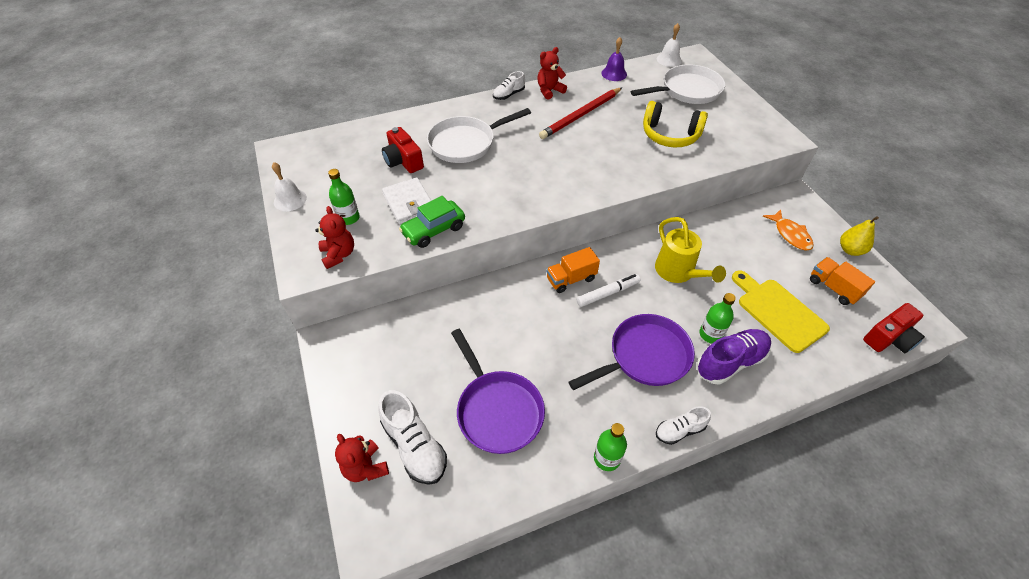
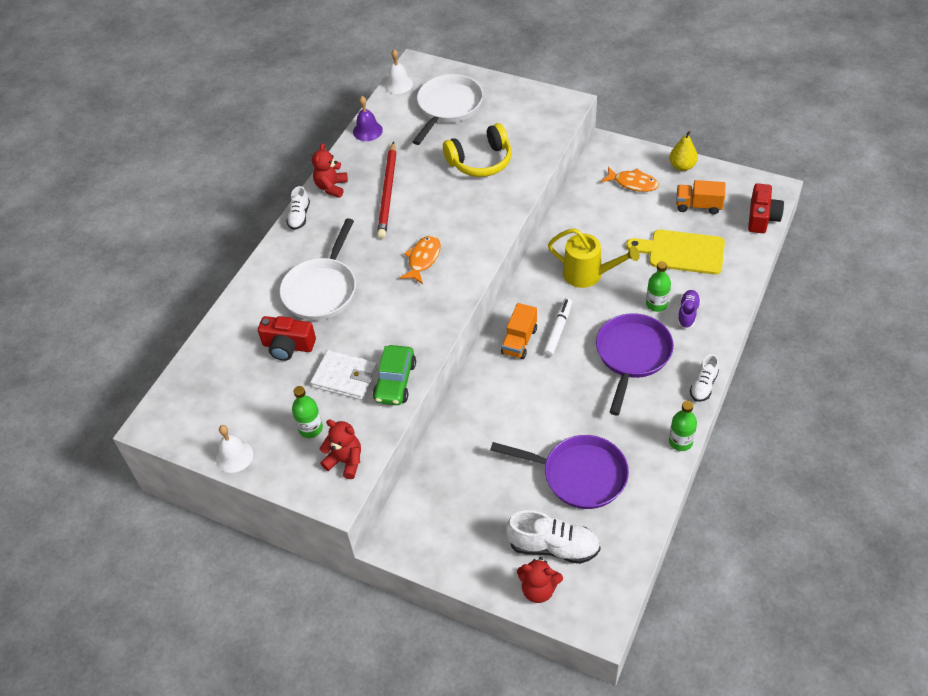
camera: 40 degrees left, 0 degrees up
purple shoe [696,329,771,385] -> purple shoe [677,290,701,329], size x0.59
none -> orange fish [400,236,441,284]

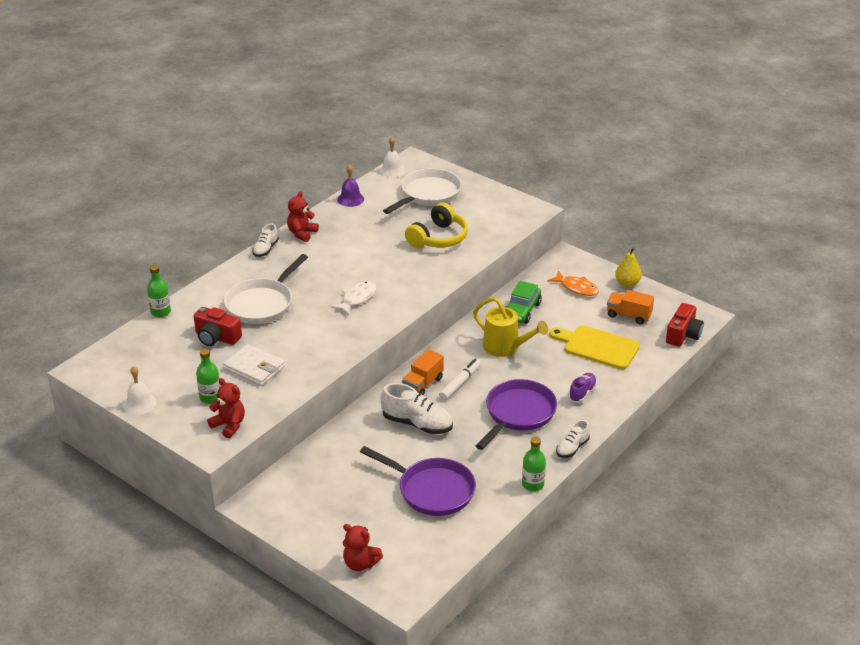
camera: 10 degrees right, 15 degrees down
green car [373,345,416,405] -> green car moved to [507,281,542,324]
red pencil [377,142,396,239] -> none
orange fish [400,236,441,284] -> white fish [331,281,376,315]
yellow headphones [443,123,512,177] -> yellow headphones turned 45 degrees counterclockwise [405,203,468,248]
white shoe [506,510,601,564] -> white shoe moved to [381,383,453,434]
green bottle [646,261,671,312] -> green bottle moved to [147,265,171,317]

